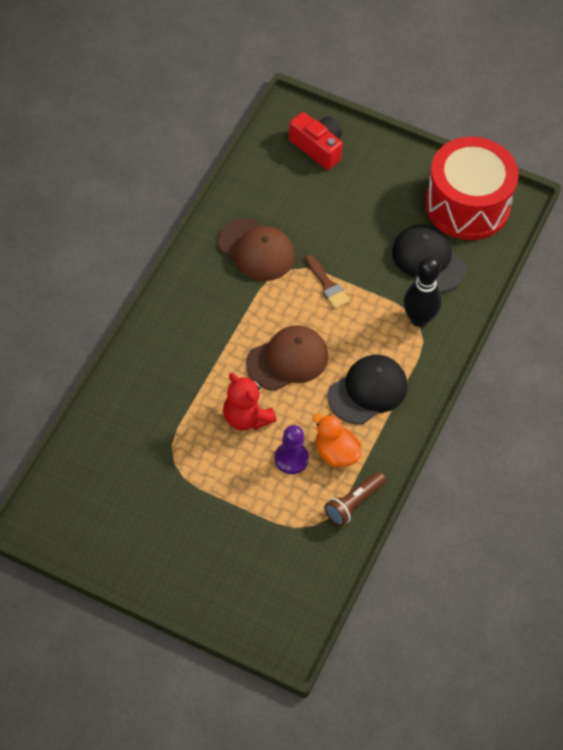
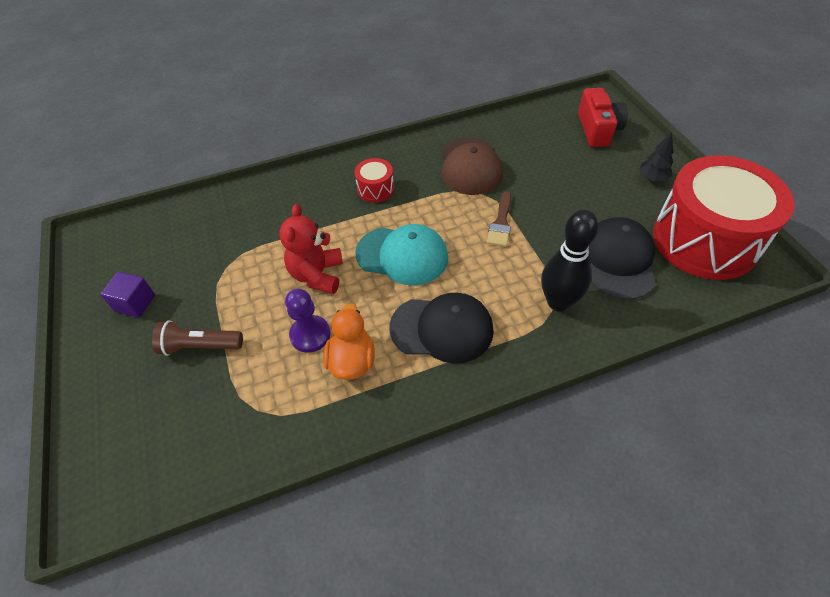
camera: 50 degrees right, 5 degrees down
brown cap [246,325,328,391] -> turquoise cap [355,224,448,286]
brown flashlight [324,471,386,526] -> brown flashlight moved to [152,320,243,356]
none -> purple cube [100,272,155,318]
none -> red drum [354,158,394,203]
none -> black tree [639,133,673,181]

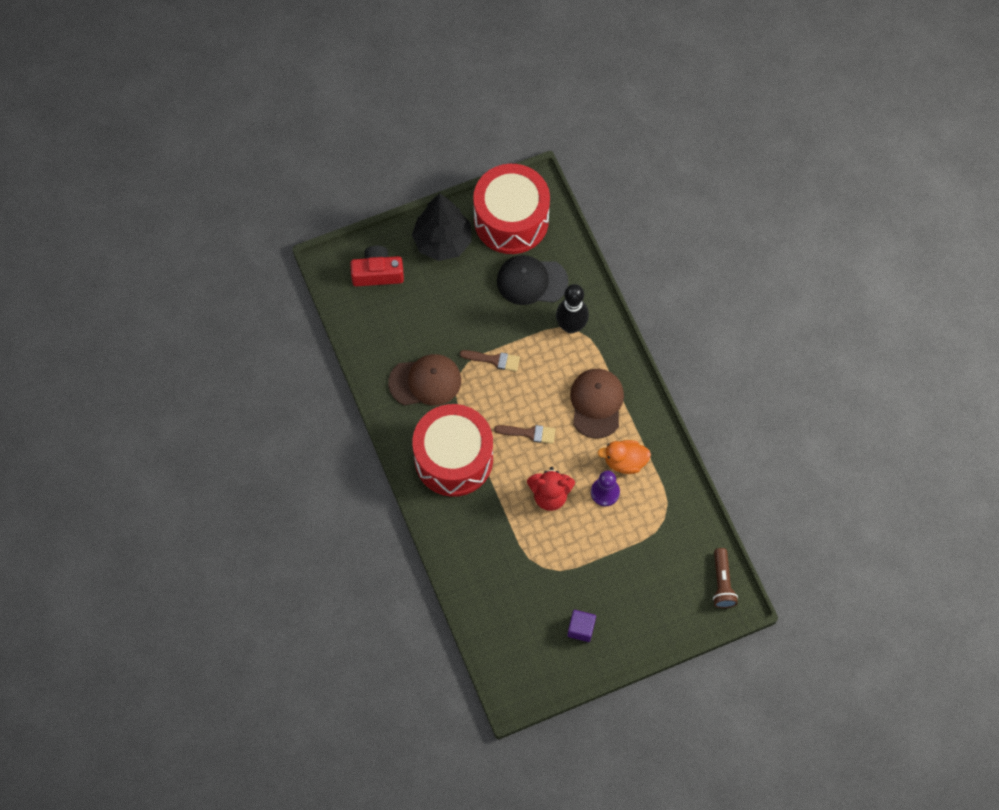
camera: 95 degrees left, 15 degrees up
brown flashlight [152,320,243,356] -> brown flashlight moved to [713,548,738,608]
red drum [354,158,394,203] -> red drum [412,404,493,497], size x2.43
turquoise cap [355,224,448,286] -> brown brush [494,425,555,444]
black cap [389,293,494,363] -> brown cap [570,369,624,439]
black tree [639,133,673,181] -> black tree [412,193,472,261], size x2.28

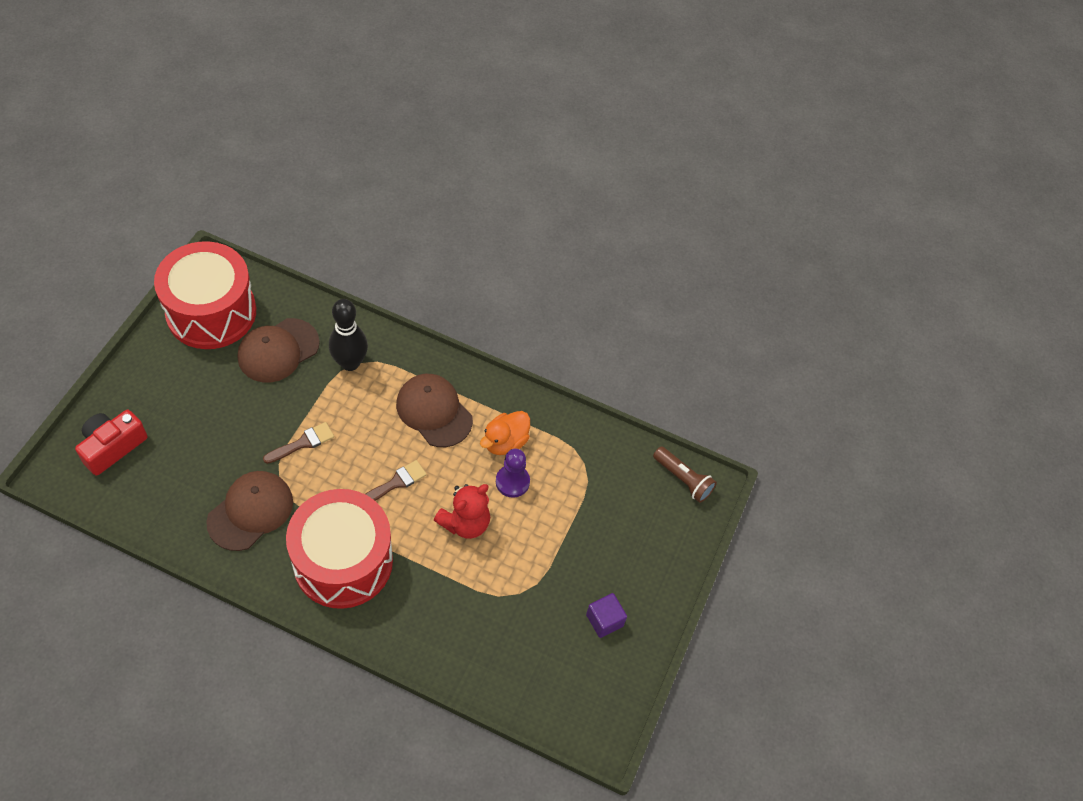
camera: 50 degrees left, 10 degrees down
black tree [412,193,472,261] -> none
black cap [497,255,568,305] -> brown cap [238,318,320,382]

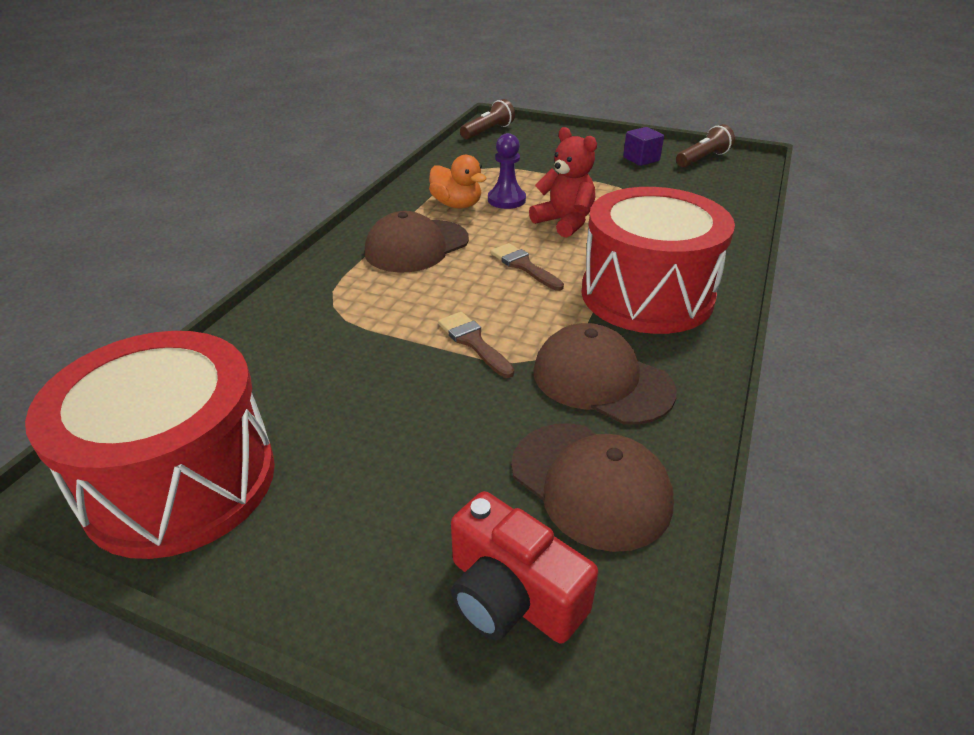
camera: 85 degrees left, 20 degrees down
brown cap [238,318,320,382] -> brown cap moved to [511,423,674,552]
black bowling pin [329,299,368,371] -> none
none -> brown flashlight [676,124,735,167]

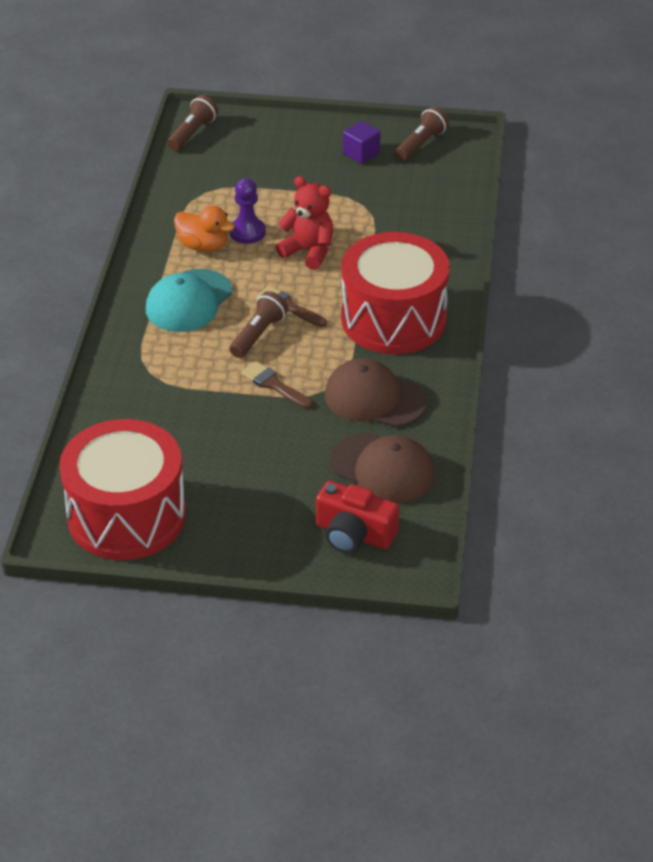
camera: 15 degrees left, 5 degrees up
brown cap [365,211,469,273] -> turquoise cap [146,269,232,332]
none -> brown flashlight [230,291,288,358]

